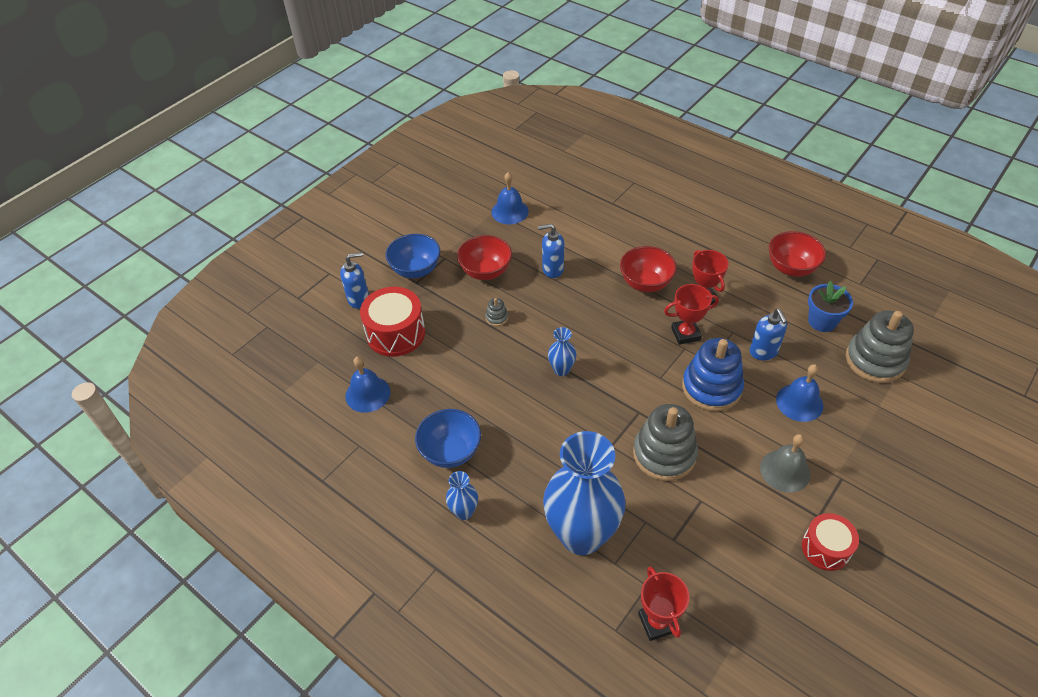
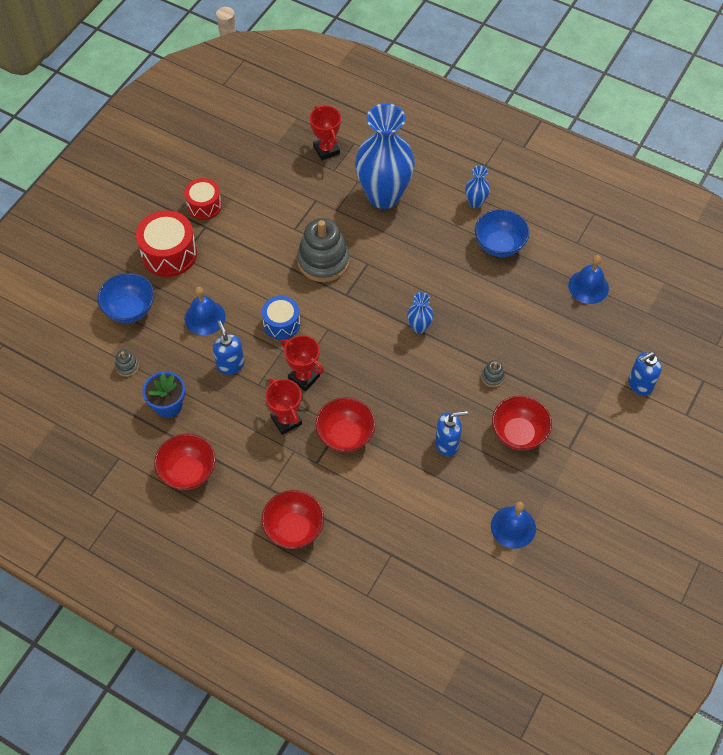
camera: 170 degrees right, 10 degrees up
red drum [360,287,425,357] -> red drum moved to [136,210,197,277]
blue bowl [386,234,440,278] -> blue bowl moved to [98,273,154,323]
red trophy [664,284,719,345] -> red trophy turned 60 degrees clockwise [281,335,324,391]
blue stacking toy [682,338,744,412] -> blue drum [262,296,300,340]
grey bell [760,434,810,493] -> none
grey stacking toy [846,311,914,383] -> grey stacking toy [115,350,139,377], size x0.42
none -> red bowl [261,490,324,549]

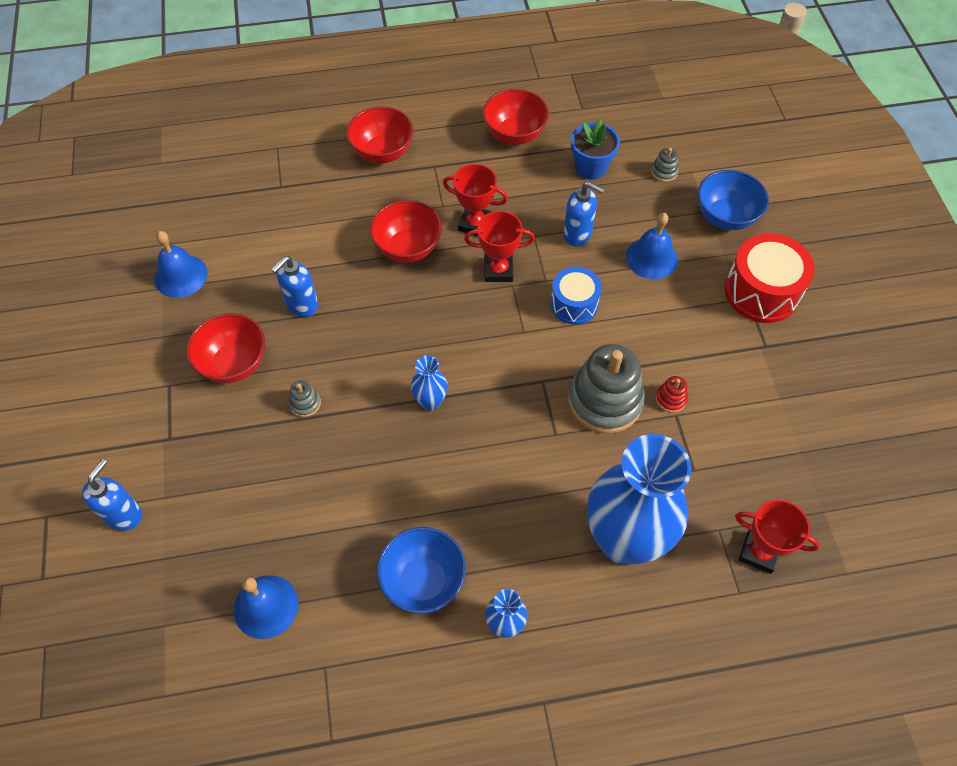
camera: 140 degrees right, 0 degrees up
red drum [184,178,222,220] -> none
none -> red stacking toy [656,376,688,413]

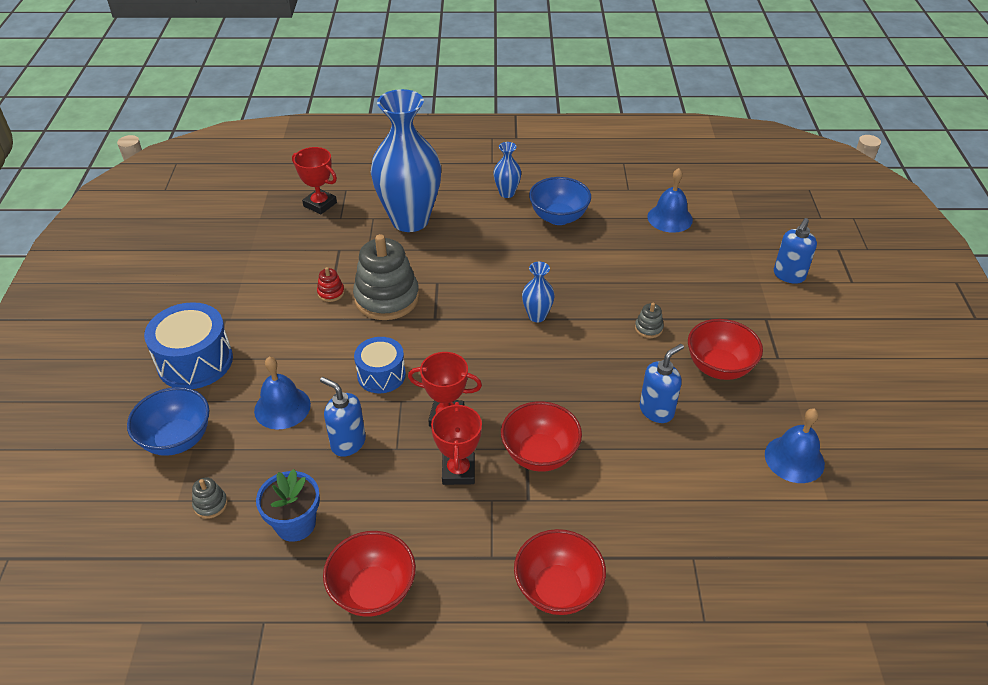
camera: 170 degrees left, 15 degrees down
red trophy [443,164,508,236] -> red trophy turned 60 degrees clockwise [431,402,482,485]
red drum [725,233,815,323] -> blue drum [144,302,233,389]

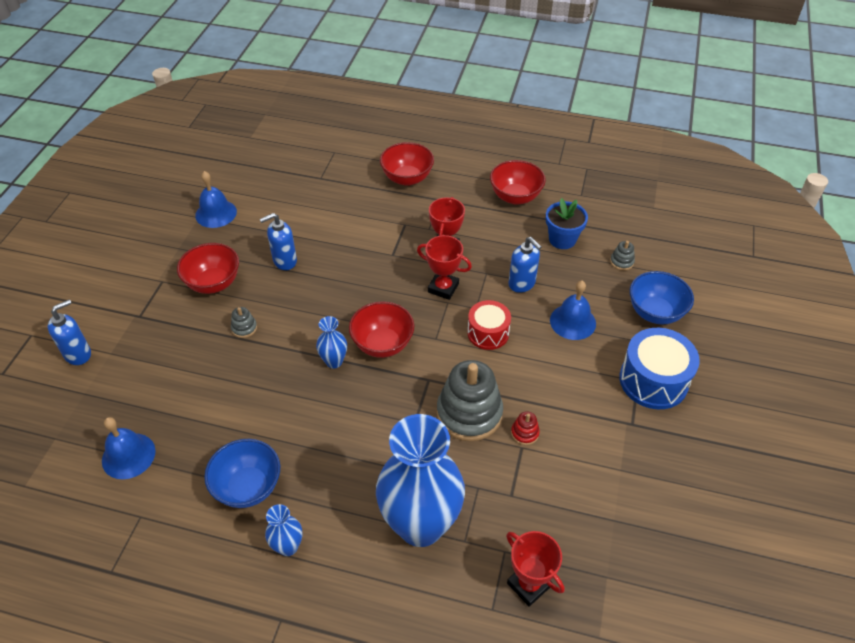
camera: 165 degrees left, 5 degrees up
blue drum [354,337,406,393] -> red drum [467,300,511,350]
red bowl [501,401,582,472] -> red bowl moved to [349,301,414,358]

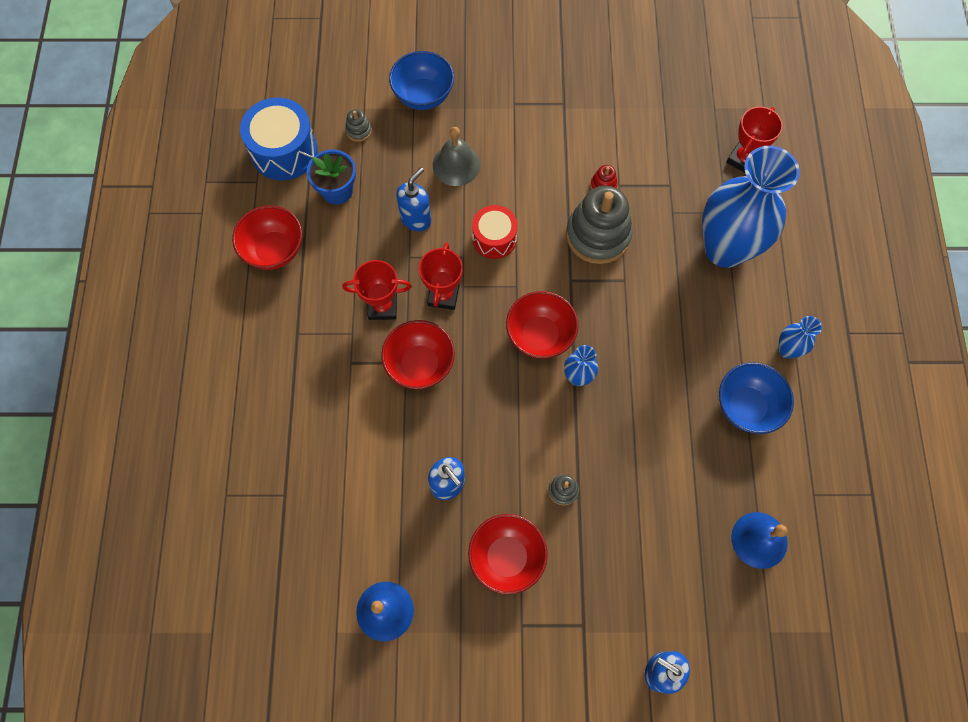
camera: 105 degrees left, 20 degrees up
red bowl [380,142,434,186] -> red bowl moved to [381,320,455,389]
blue bell [550,281,596,340] -> grey bell [433,127,481,186]
blue drum [619,328,700,409] -> blue drum moved to [240,97,318,180]

